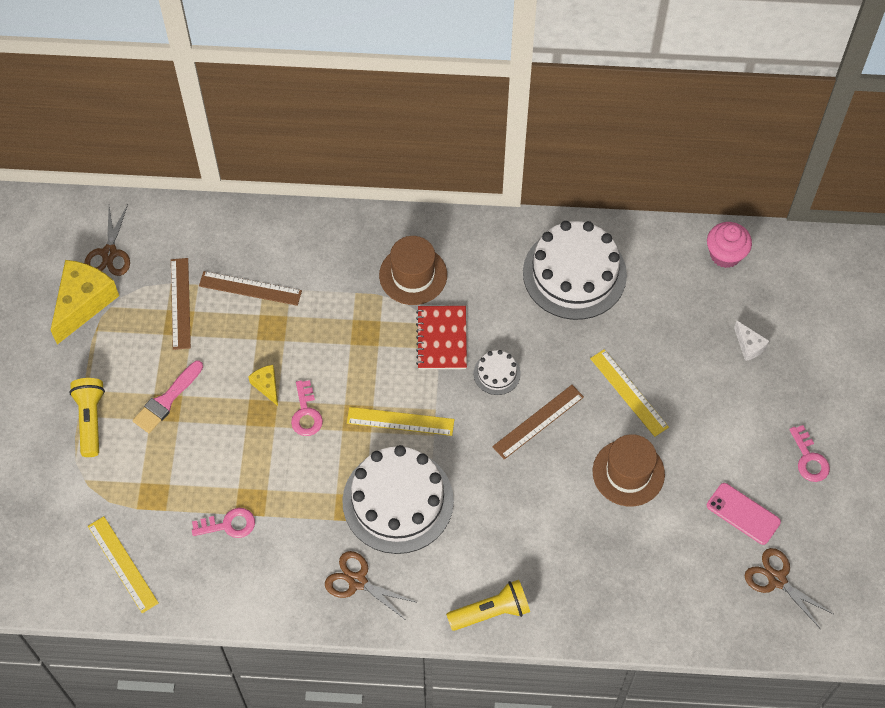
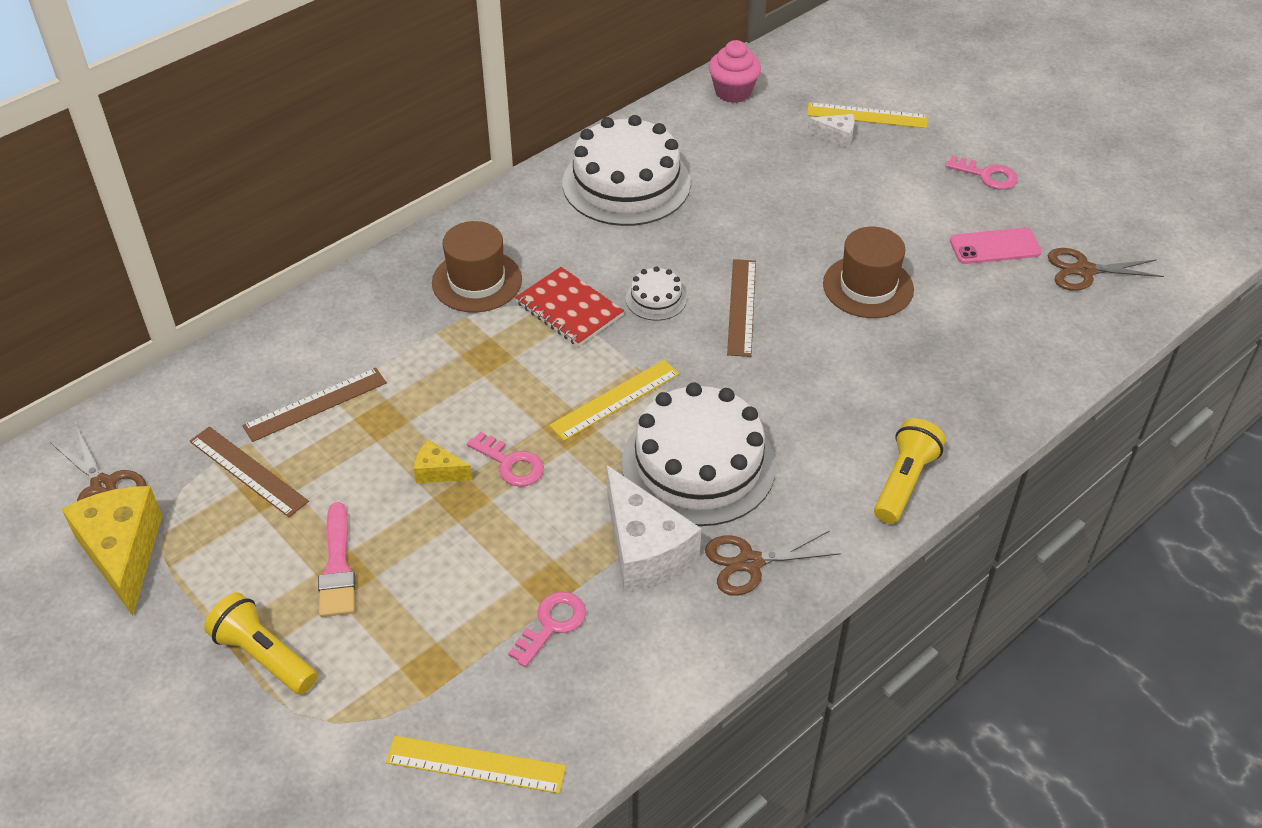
camera: 45 degrees left, 15 degrees down
yellow ruler [590,349,669,437] -> yellow ruler moved to [807,102,928,128]
none -> white cheese [607,465,701,592]

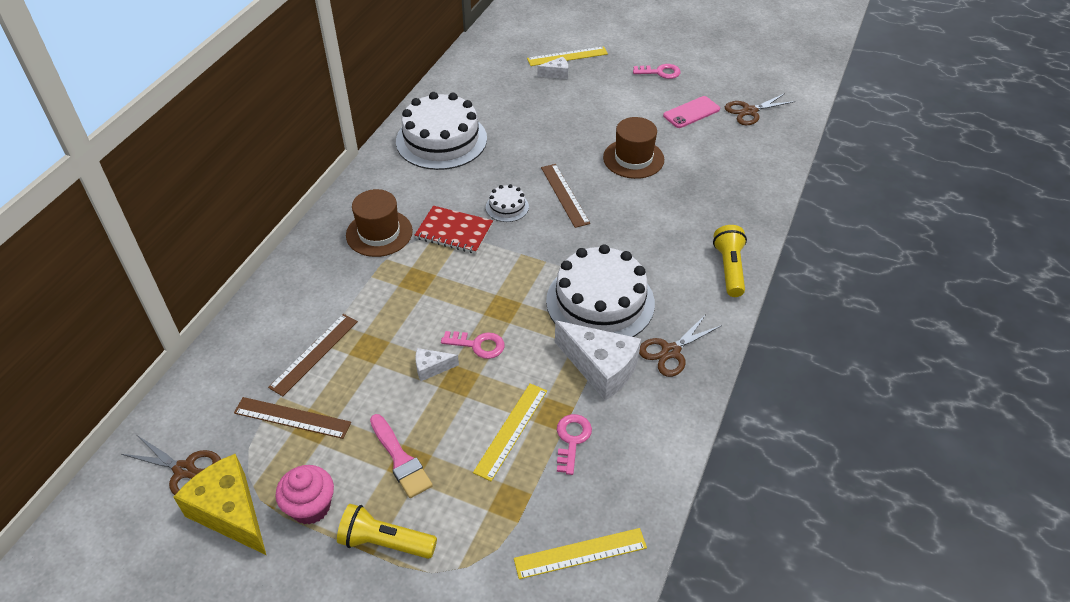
camera: 25 degrees left, 0 degrees up
yellow cheese [414,440,473,483] -> white cheese [415,348,459,381]
yellow ruler [549,360,679,441] -> yellow ruler moved to [473,383,547,481]
pink cupcake [709,40,761,103] -> pink cupcake moved to [276,465,334,525]

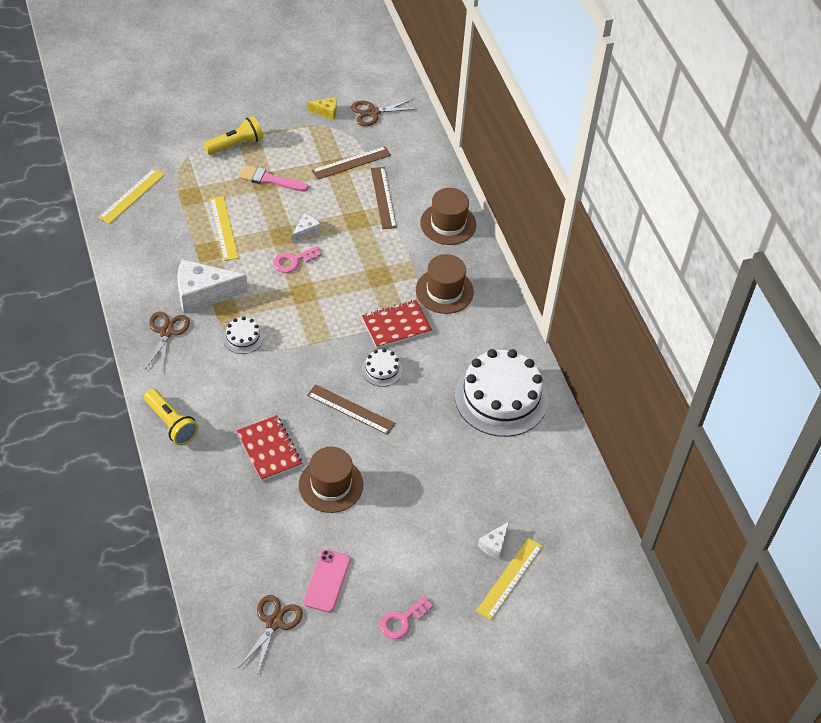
camera: 135 degrees right, 5 degrees up
yellow cheese [173,454,266,555] -> yellow cheese [307,97,337,120], size x0.48
pink cupcake [276,465,334,525] -> none
white cake [546,244,655,337] -> white cake [223,316,263,354], size x0.44
pink key [557,414,592,475] -> none
none -> red notebook [237,415,302,481]
none -> brown hat [420,188,476,245]

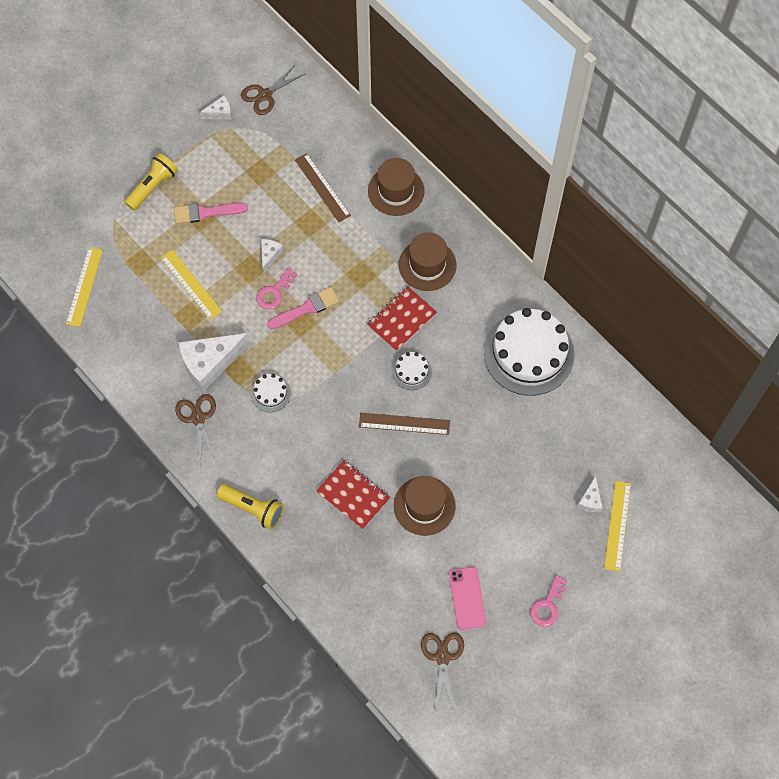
camera: 20 degrees left, 15 degrees up
yellow cheese [307,97,337,120] -> white cheese [200,96,232,119]
brown ruler [312,146,391,180] -> none
none -> pink brush [267,287,339,329]

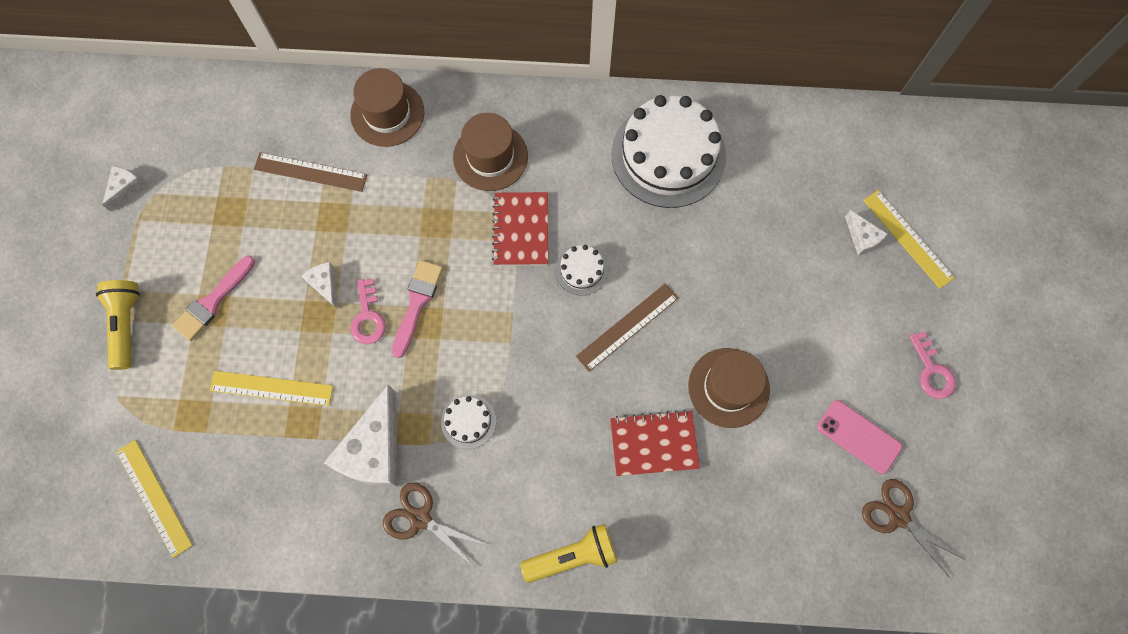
camera: 45 degrees left, 5 degrees up
brown scissors [241,64,306,115] -> none

